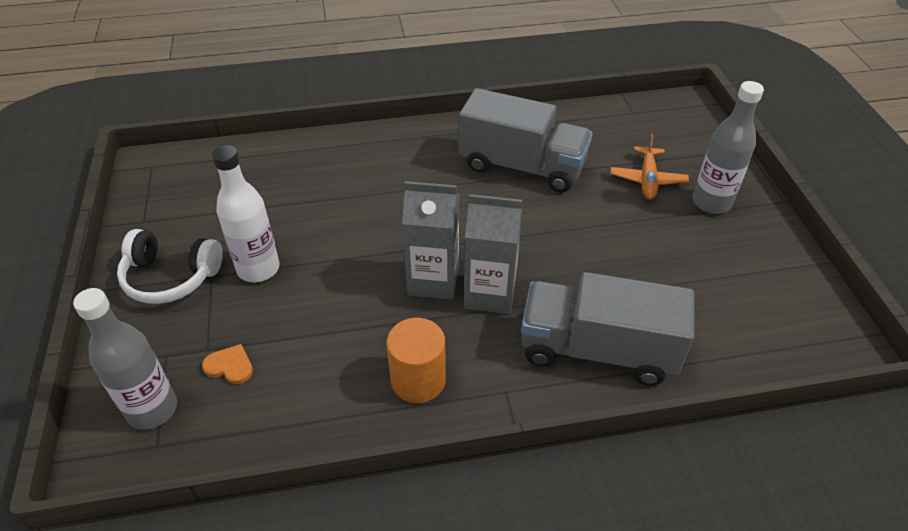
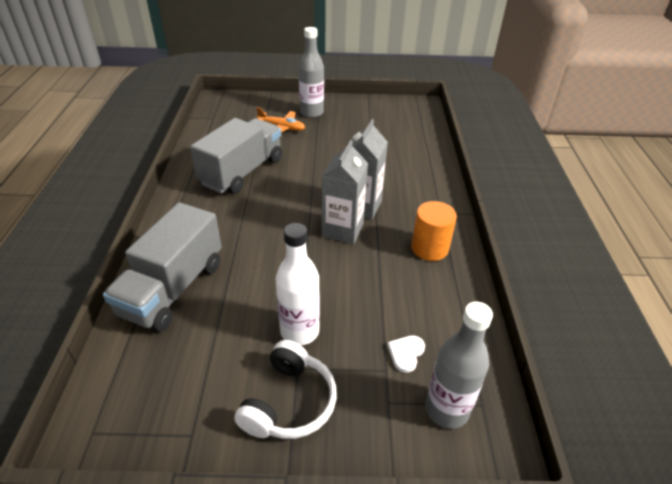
camera: 80 degrees left, 5 degrees down
orange heart [202,344,253,384] -> white heart [387,335,425,373]
grey truck [521,272,694,386] -> grey truck moved to [103,202,222,332]

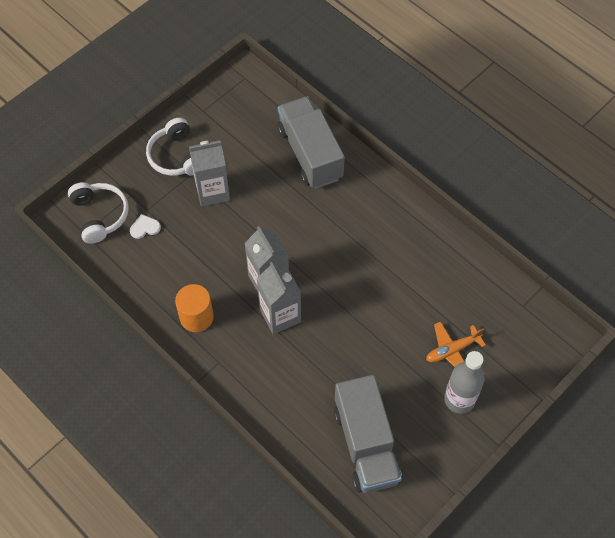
camera: 135 degrees right, 20 degrees up
grey truck [190,118,282,194] -> grey truck moved to [334,375,402,493]
white bottle [276,223,320,345] -> grey carton [189,140,230,207]
white heart [387,335,425,373] -> white heart turned 90 degrees counterclockwise [130,214,161,239]
grey bottle [425,302,493,429] -> white headphones [68,182,129,244]

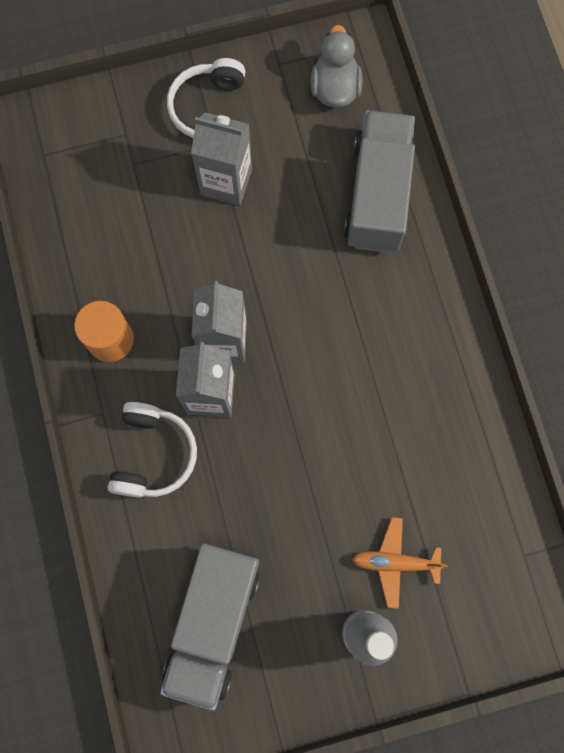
camera: 30 degrees right, 15 degrees up
white headphones [68,182,129,244] -> white headphones moved to [108,402,197,498]
white heart [130,214,161,239] -> none
none -> grey duck [311,25,363,108]

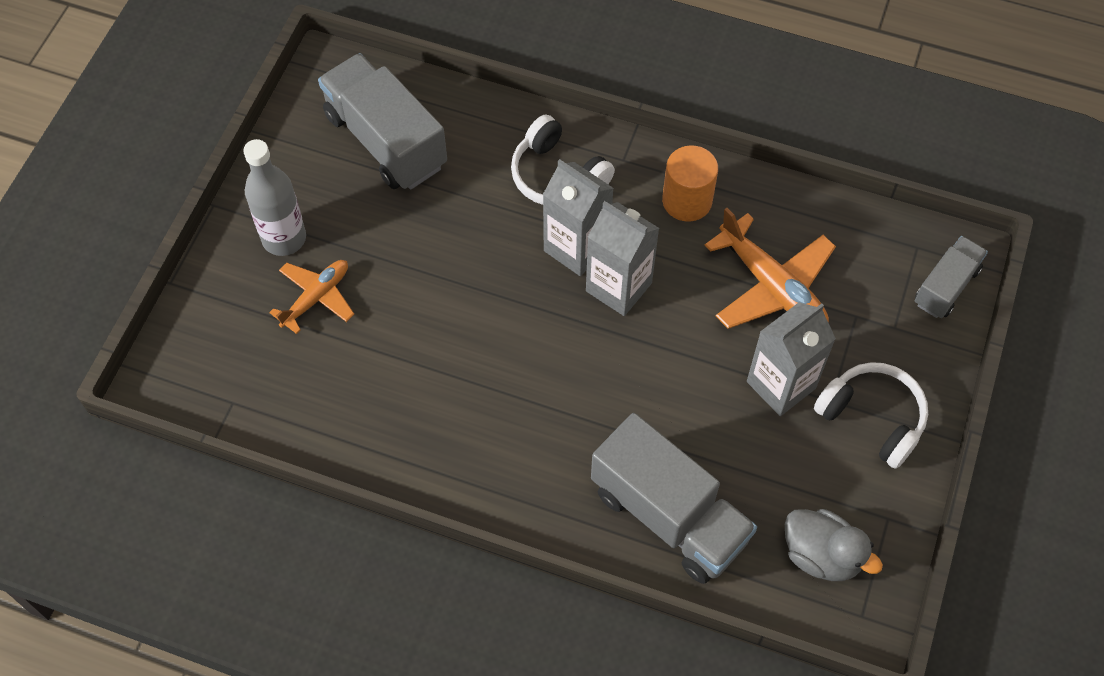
camera: 125 degrees right, 15 degrees down
none -> orange plane [704,208,836,329]
none -> grey truck [915,236,988,318]

